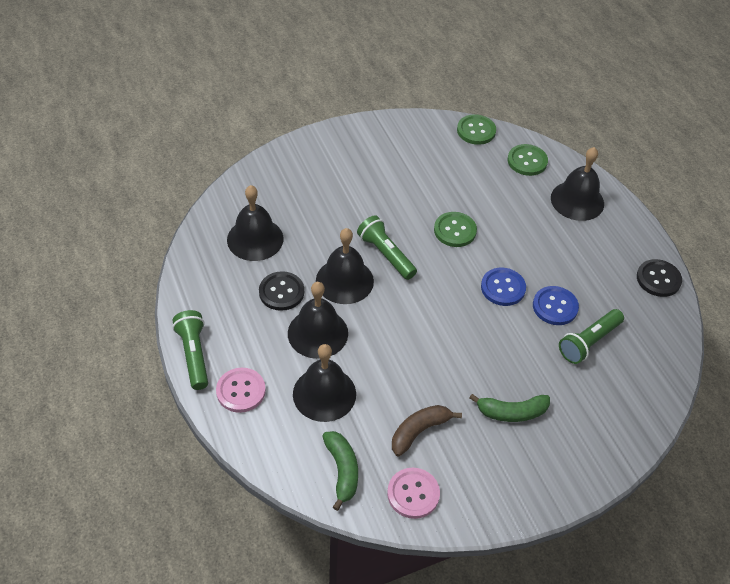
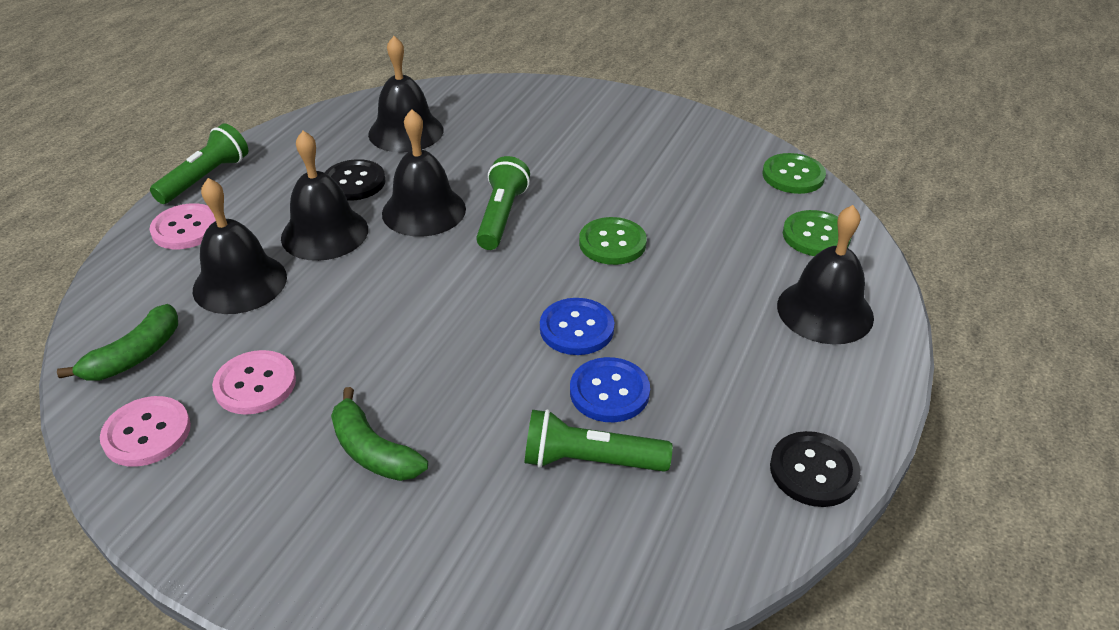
camera: 50 degrees right, 10 degrees down
brown banana [392,405,462,457] -> pink button [212,350,296,415]

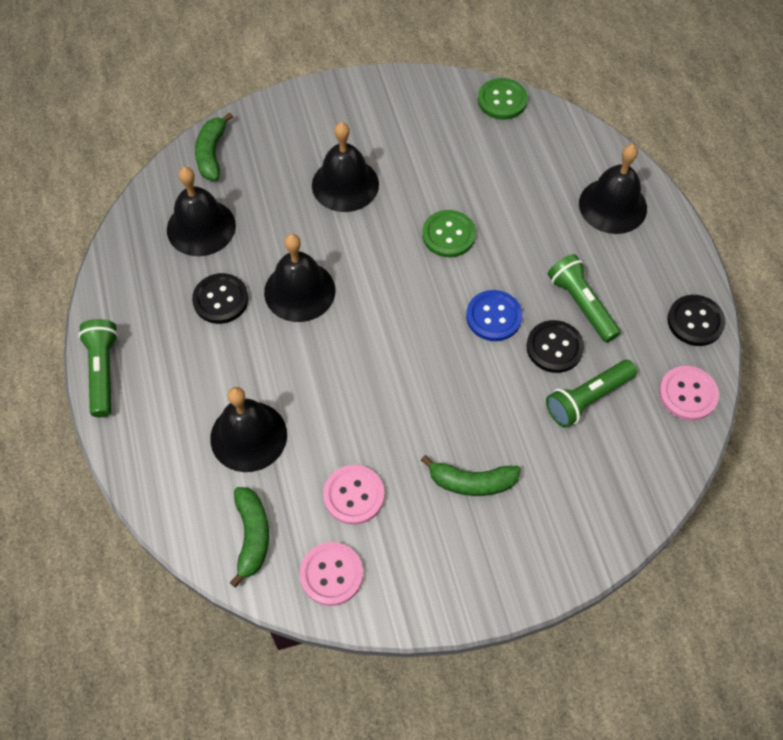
camera: 40 degrees left, 20 degrees up
pink button [149,203,216,249] -> pink button moved to [659,366,719,421]
black bell [281,131,368,261] -> black bell moved to [312,122,379,212]
green flashlight [476,156,530,250] -> green flashlight moved to [548,254,621,343]
blue button [570,357,650,422] -> black button [526,320,584,373]
green button [783,210,852,256] -> none
none -> green banana [195,112,233,180]

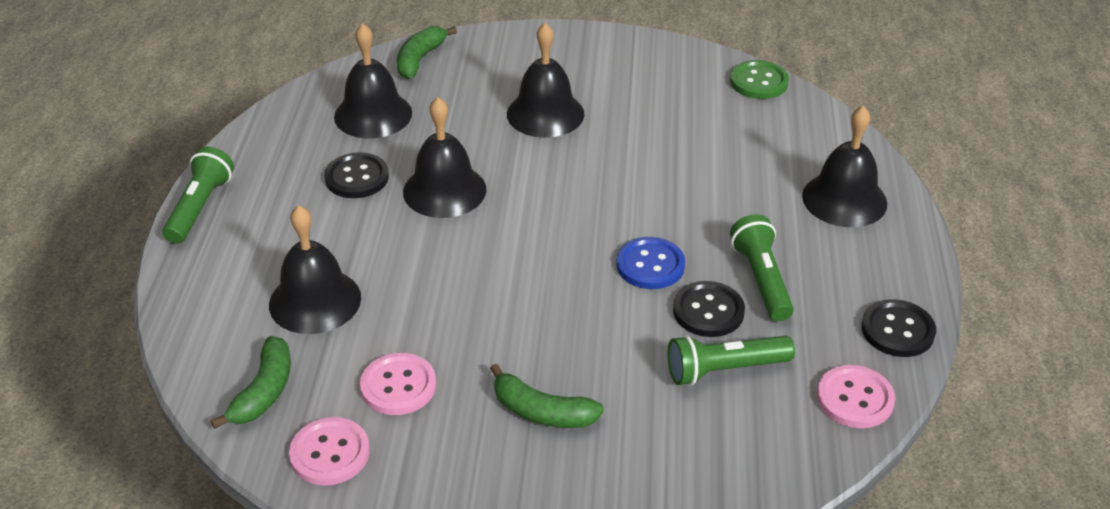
camera: 20 degrees right, 20 degrees down
green button [422,210,476,257] -> none

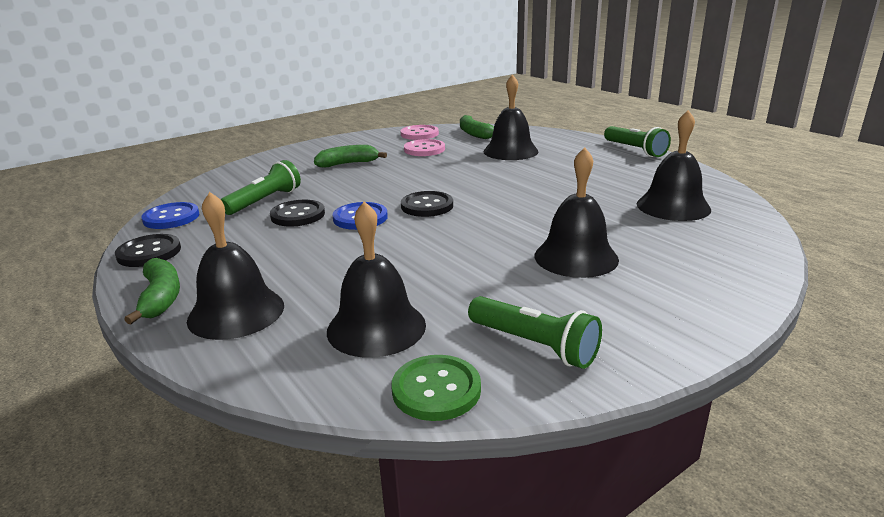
camera: 140 degrees right, 15 degrees down
black button [324,152,389,198] -> black button moved to [401,191,453,217]
green banana [397,26,457,79] -> green banana moved to [124,258,180,324]
black bell [403,97,486,218] -> black bell moved to [327,201,426,358]
green flashlight [730,214,794,321] -> green flashlight moved to [468,296,602,369]
pink button [817,365,895,428] -> blue button [142,202,199,229]

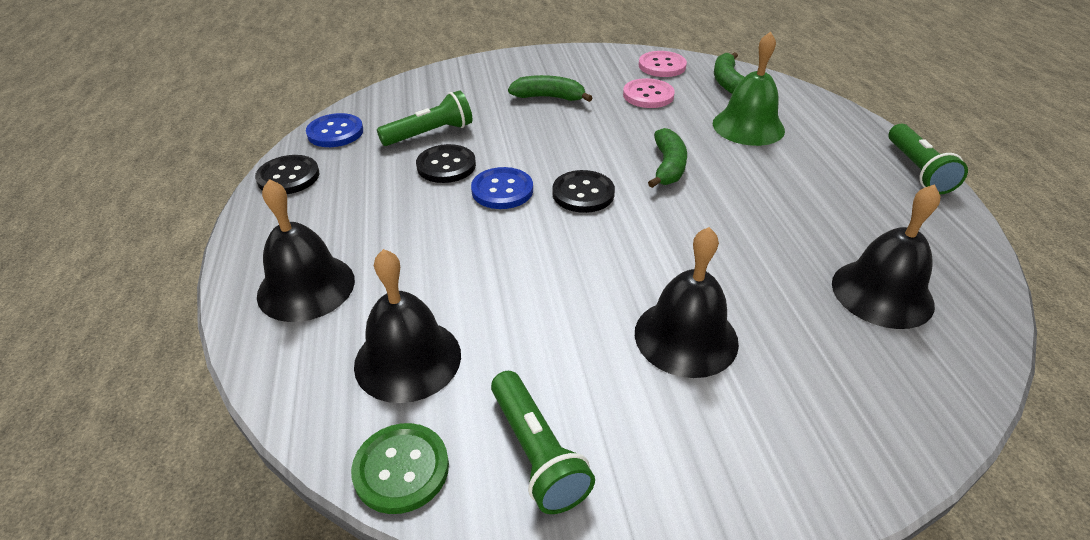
camera: 25 degrees right, 15 degrees up
green banana [124,258,180,324] -> green banana moved to [648,128,687,188]
black bell [483,74,538,160] -> green bell [713,31,785,146]

